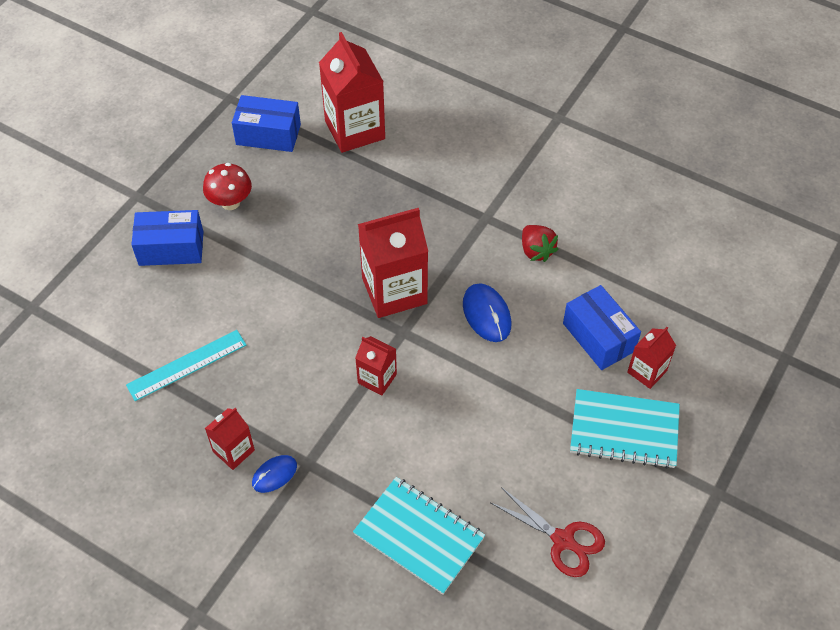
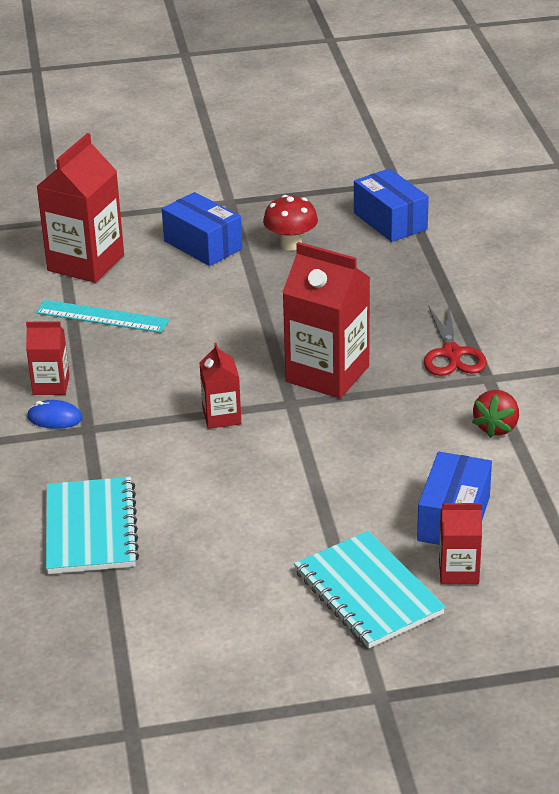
camera: 50 degrees right, 20 degrees down
red carton [319,32,385,153] -> red carton moved to [36,133,124,283]
blue mouse [463,283,511,342] -> none
red scissors [490,487,605,577] -> red scissors moved to [424,303,487,376]

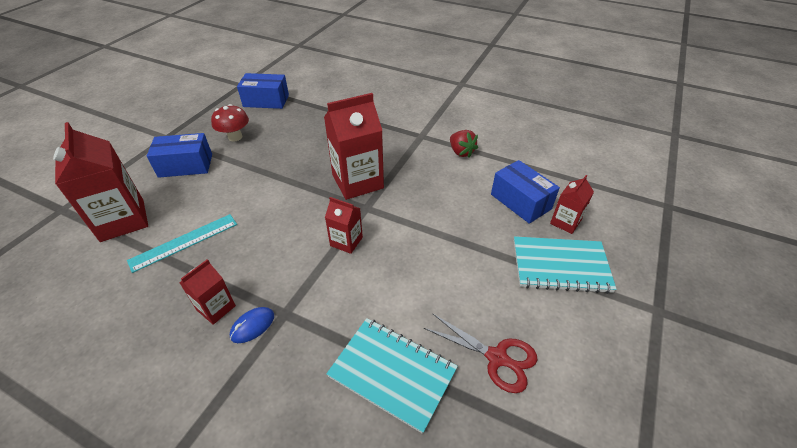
camera: 55 degrees left, 10 degrees up
red scissors [424,303,487,376] -> red scissors moved to [424,313,537,393]

